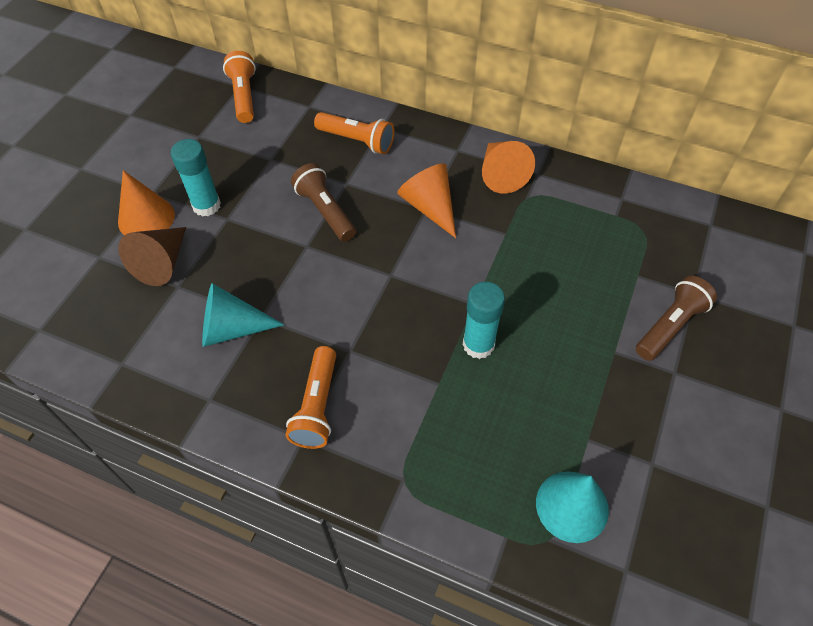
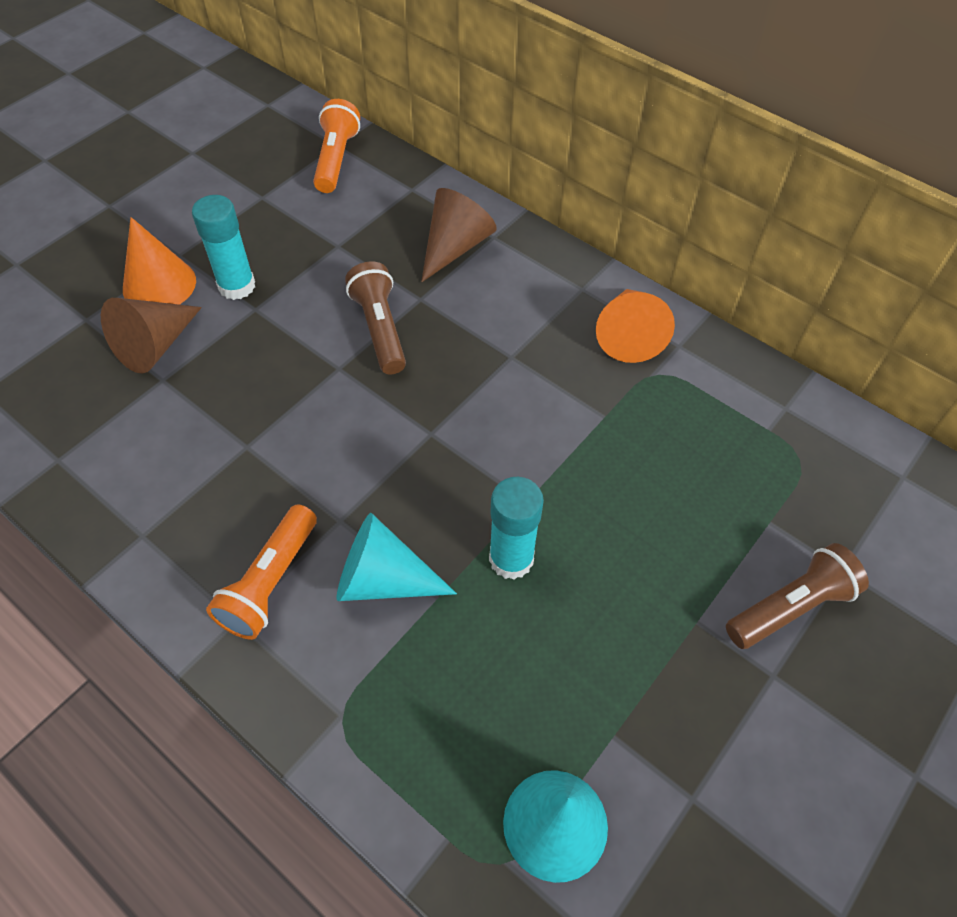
camera: 15 degrees right, 0 degrees up
turquoise cone [202,283,284,347] -> turquoise cone moved to [337,513,457,601]
orange flashlight [314,112,394,154] -> brown cone [421,188,497,282]
orange cone [397,163,456,238] -> none

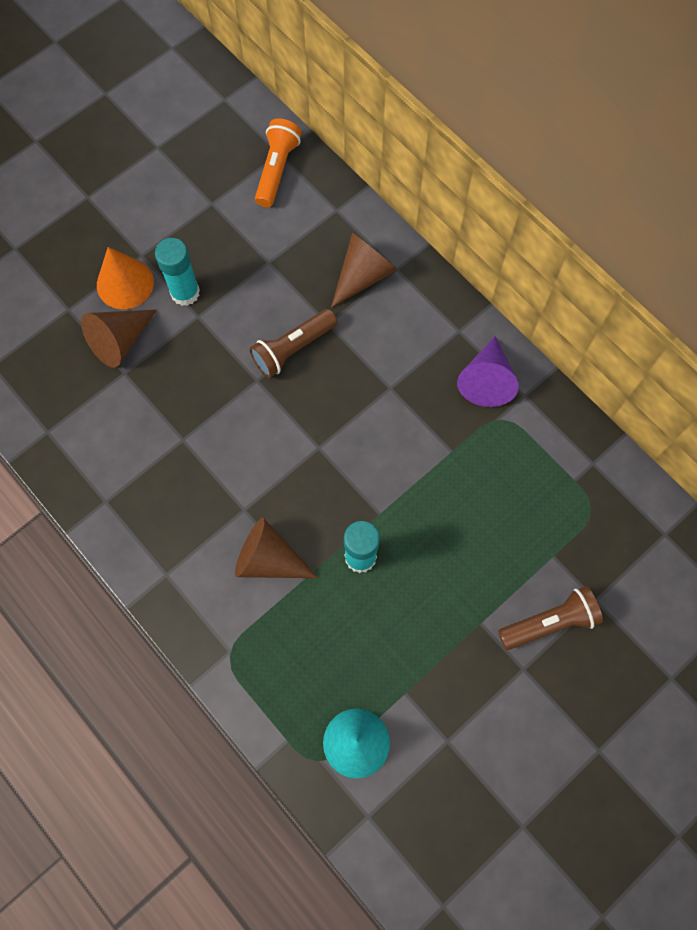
camera: 10 degrees right, 15 degrees up
orange flashlight [206,504,317,640] -> none
turquoise cone [337,513,457,601] -> brown cone [235,518,318,578]
brown flashlight [345,261,406,374] -> brown flashlight turned 120 degrees counterclockwise [249,309,337,378]
orange cone [596,289,675,363] -> purple cone [457,336,519,407]

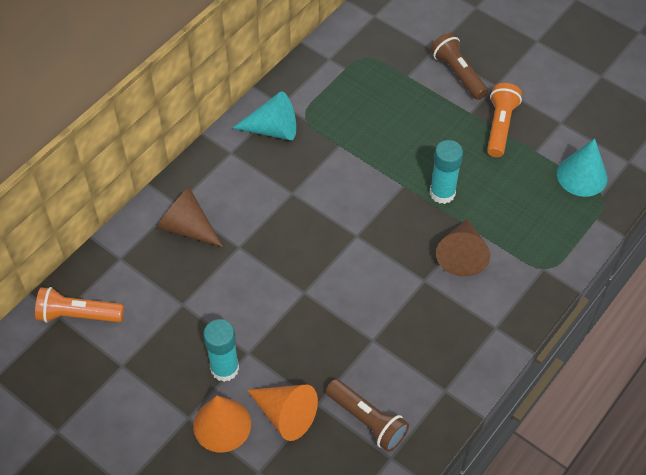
camera: 100 degrees left, 15 degrees down
brown cone [81,310,156,368] -> orange cone [247,385,318,441]
brown flashlight [249,309,337,378] -> brown flashlight moved to [326,379,409,452]
purple cone [457,336,519,407] -> turquoise cone [232,92,296,140]
none -> orange flashlight [487,83,522,157]

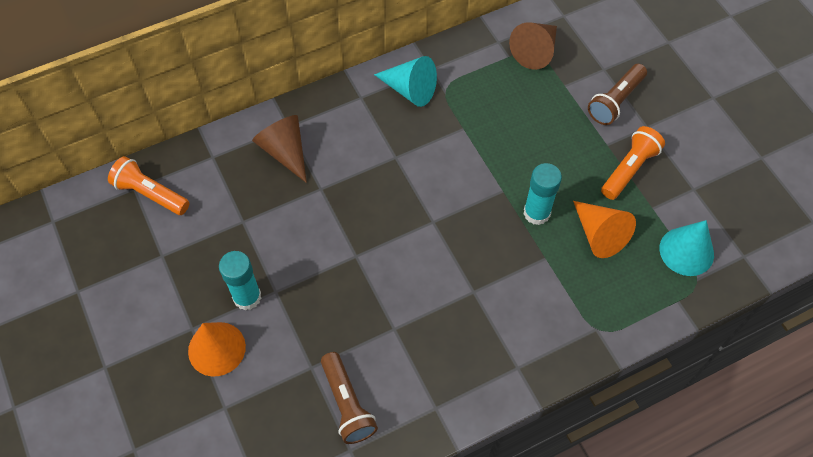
camera: 25 degrees right, 5 degrees up
orange cone [247,385,318,441] -> orange cone moved to [573,201,636,258]
brown flashlight [430,32,488,100] -> brown flashlight turned 135 degrees counterclockwise [588,64,647,125]
brown cone [436,219,490,277] -> brown cone moved to [509,22,557,70]

